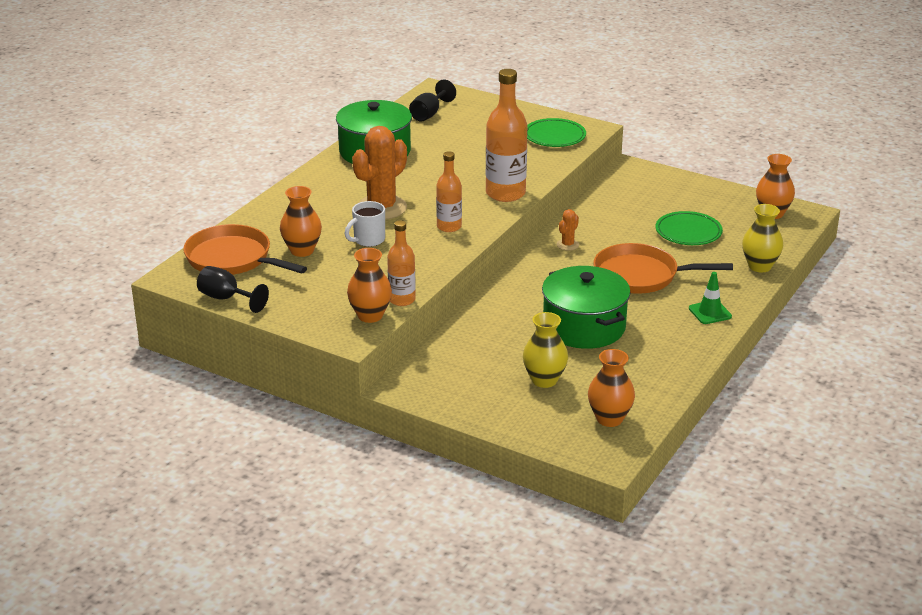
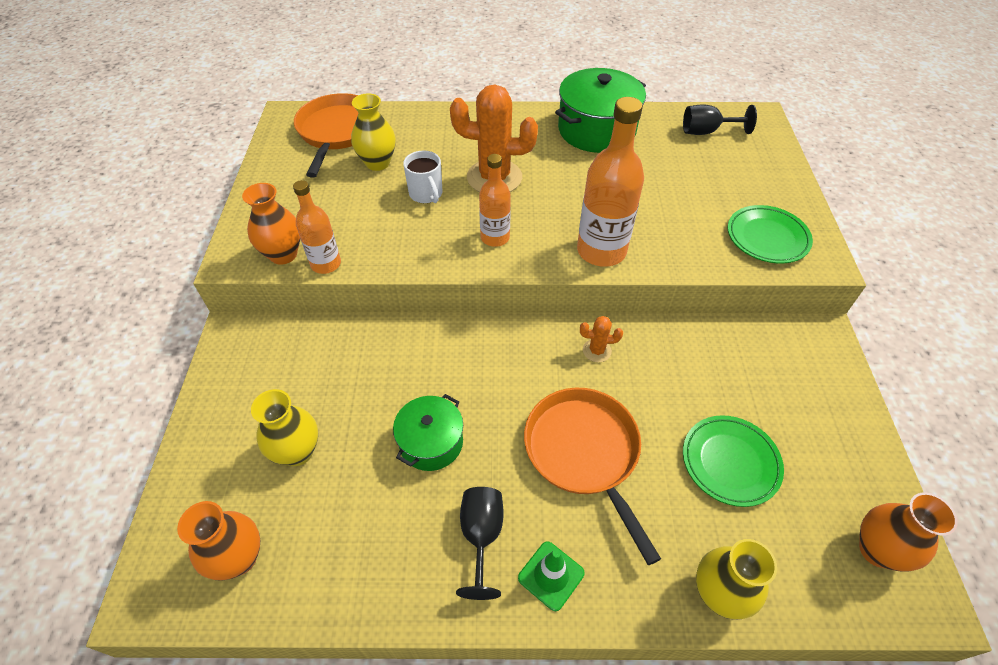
camera: 60 degrees right, 20 degrees up
black goblet [197,266,269,313] -> black goblet moved to [456,487,503,600]
orange vase [280,186,322,257] -> yellow vase [351,93,396,171]
white mug [345,201,385,247] -> white mug turned 135 degrees counterclockwise [403,150,443,203]
green pot [542,266,631,349] -> green pot [393,394,463,471], size x0.59

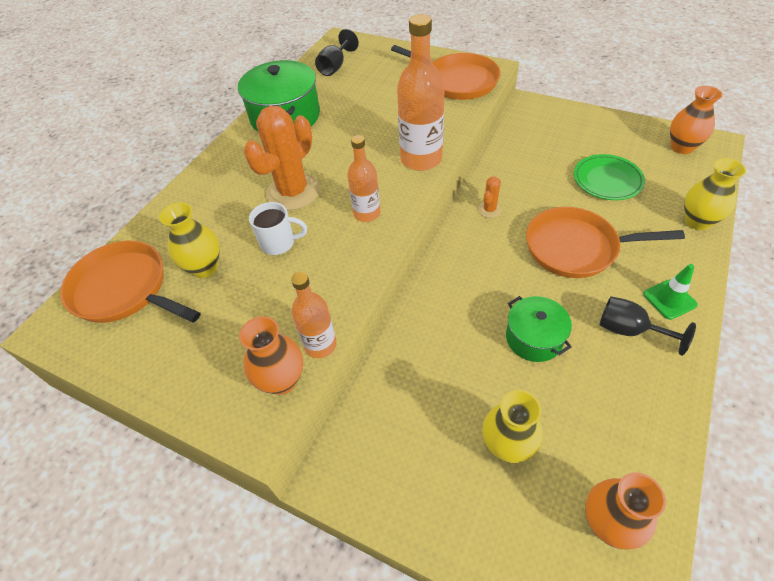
camera: 60 degrees left, 0 degrees up
green plate [728,205,813,263] -> orange pan [391,45,500,100]

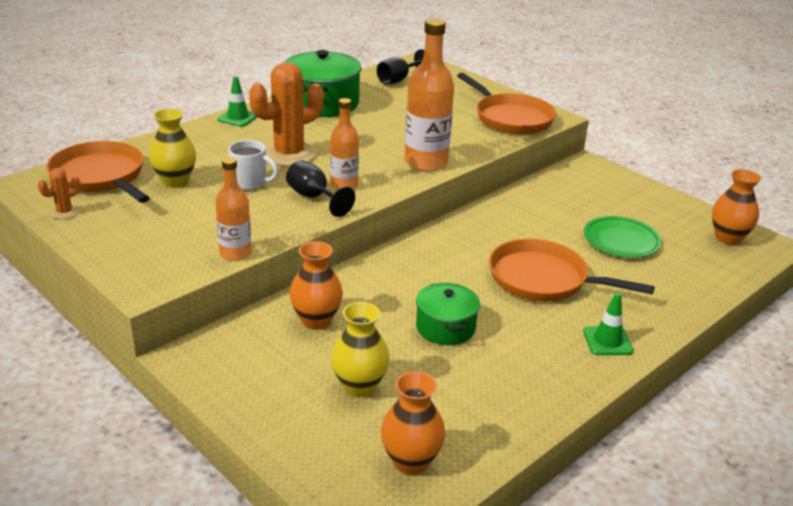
camera: 15 degrees right, 20 degrees down
orange vase [239,316,303,395] -> orange vase moved to [290,241,343,330]
orange cactus [478,176,502,218] -> orange cactus moved to [38,168,81,219]
black goblet [599,296,696,356] -> black goblet moved to [286,160,355,217]
yellow vase [684,158,746,230] -> none
none -> green traffic cone [217,76,257,127]

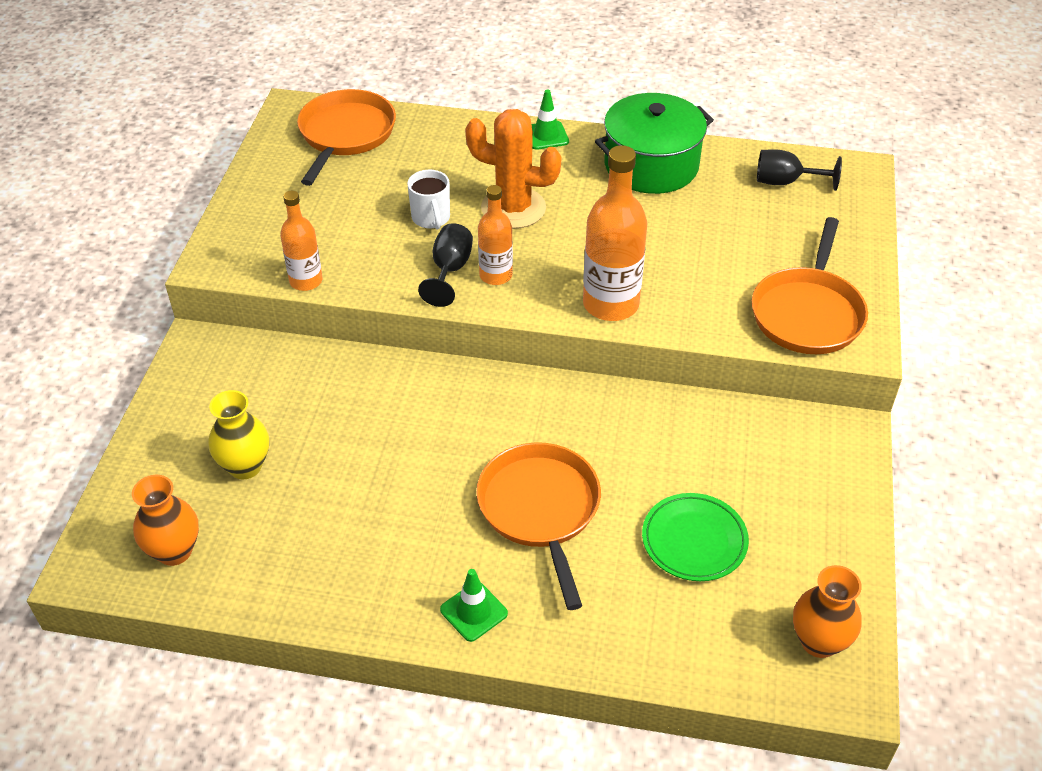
camera: 55 degrees right, 15 degrees up
orange cactus [38,168,81,219] -> none
yellow vase [149,108,196,188] -> none
orange vase [290,241,343,330] -> none
green pot [416,283,480,345] -> none

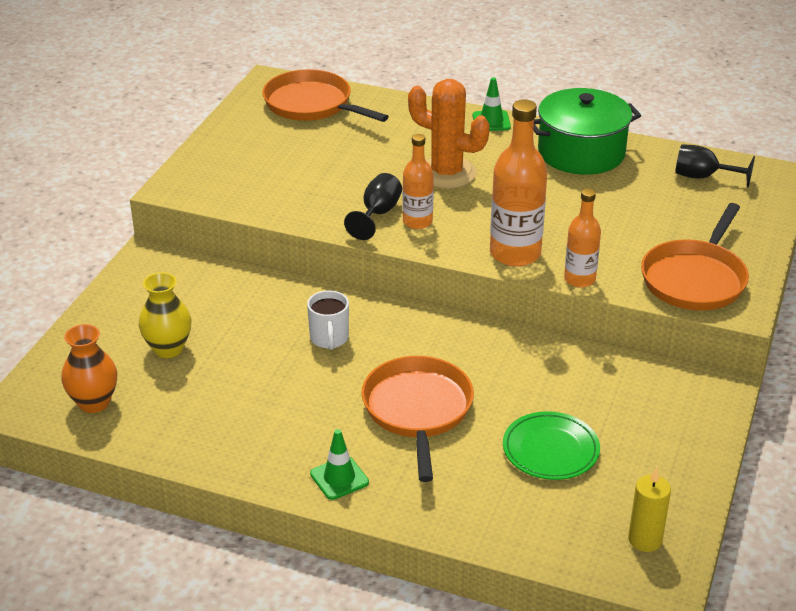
camera: 10 degrees right, 10 degrees down
orange bottle [280,191,323,291] -> orange bottle moved to [564,188,601,287]
orange pan [297,89,396,186] -> orange pan turned 75 degrees counterclockwise [262,69,389,122]
white mug [407,170,450,229] -> white mug moved to [307,290,349,350]
orange vase [793,565,862,658] -> yellow candle [628,467,671,552]

